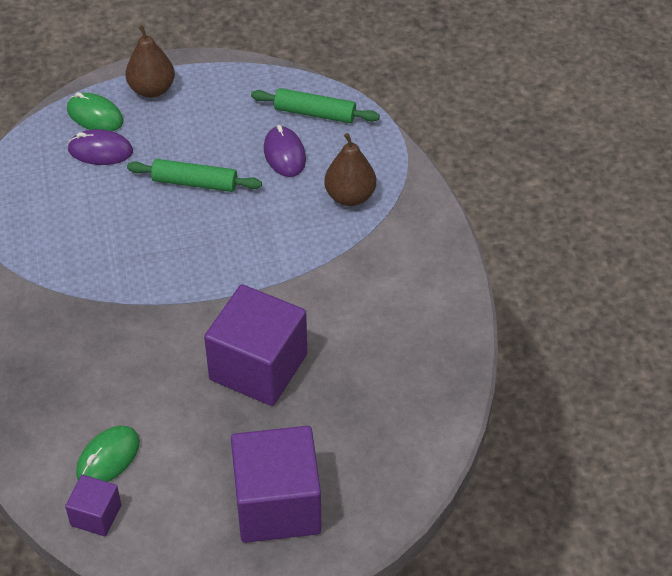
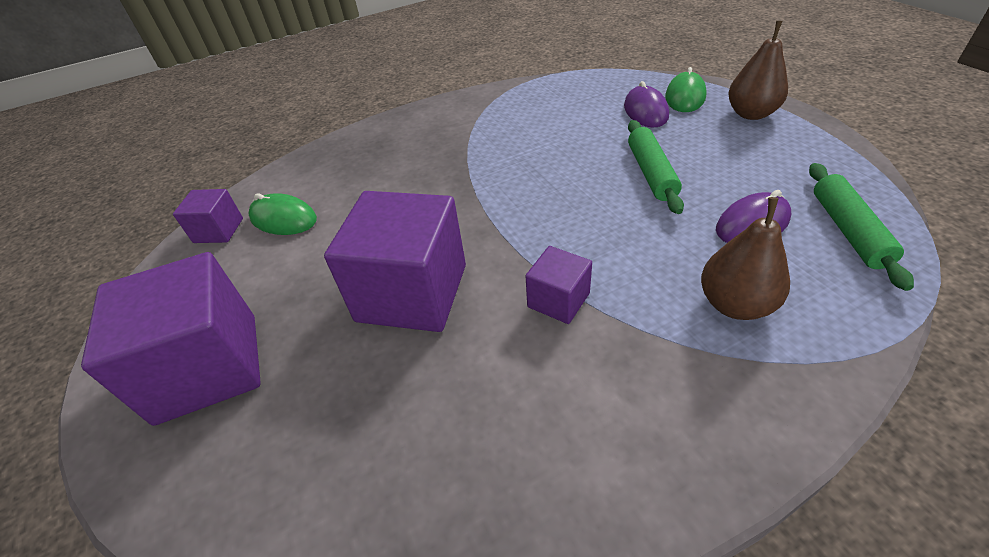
camera: 80 degrees right, 5 degrees down
none -> purple cube [526,246,592,324]

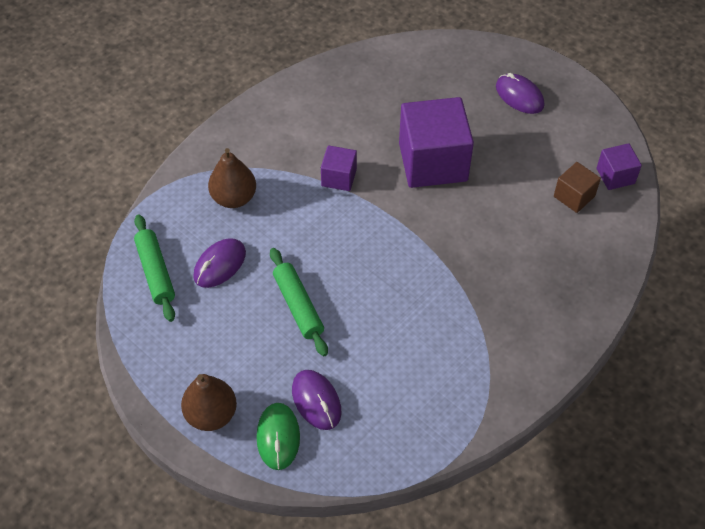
camera: 155 degrees right, 10 degrees up
purple cube [81,252,261,426] -> purple mouse [496,73,544,114]
green mouse [248,193,317,235] -> brown cube [554,162,601,213]

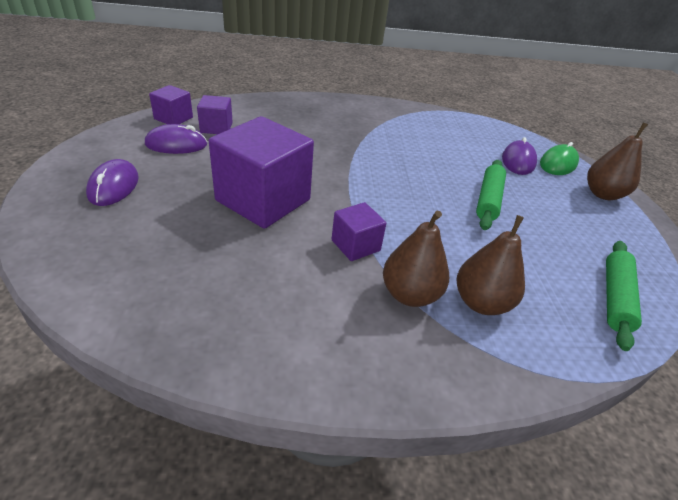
camera: 140 degrees left, 15 degrees down
purple mouse [193,238,246,288] -> purple mouse moved to [145,124,207,154]
brown cube [554,162,601,213] -> purple cube [197,95,233,134]
none -> brown pear [383,211,449,307]

